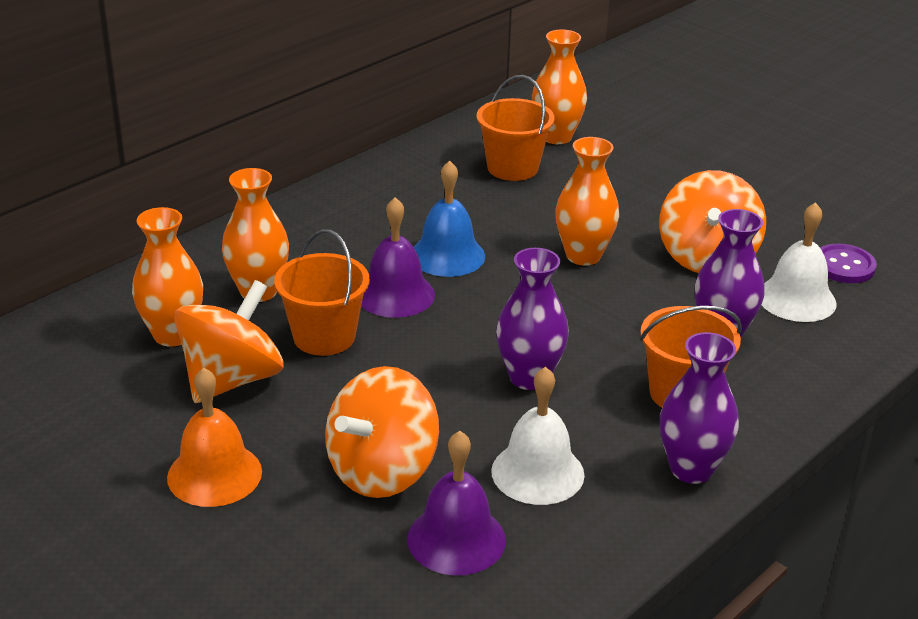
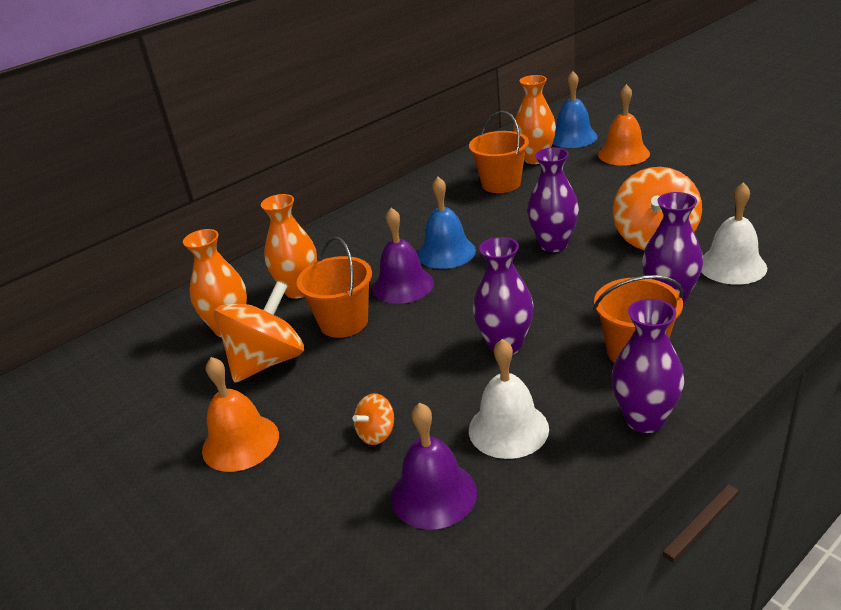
camera: 10 degrees right, 0 degrees up
orange spinning top [325,366,439,498] -> orange spinning top [352,393,394,445], size x0.47
orange vase [555,137,619,266] -> purple vase [527,147,579,252]
purple button [820,244,877,283] -> none
none -> blue bell [553,71,598,148]
none -> orange bell [598,84,650,166]

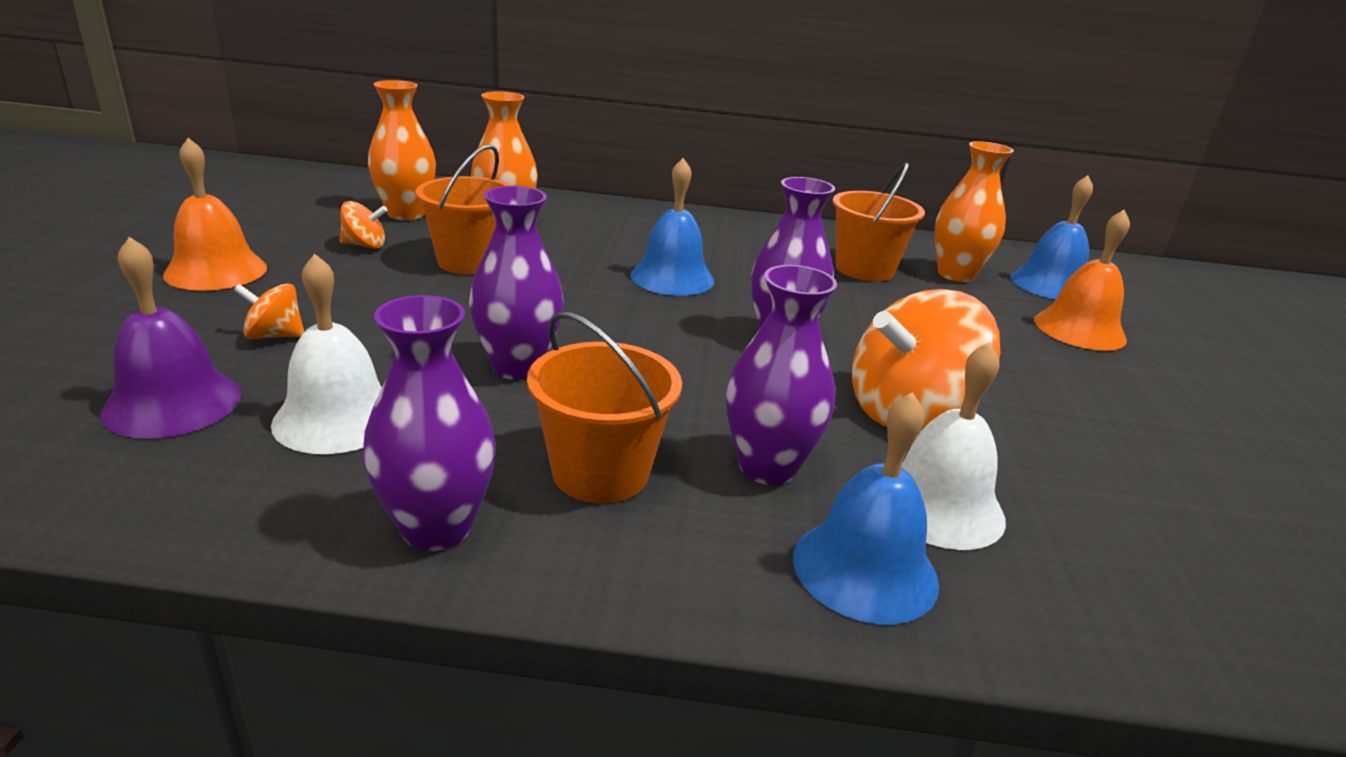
camera: 40 degrees right, 5 degrees down
orange spinning top [214,281,304,383] -> orange spinning top [340,201,388,249], size x0.47
purple bell [373,207,434,304] -> none
none -> blue bell [793,392,939,624]

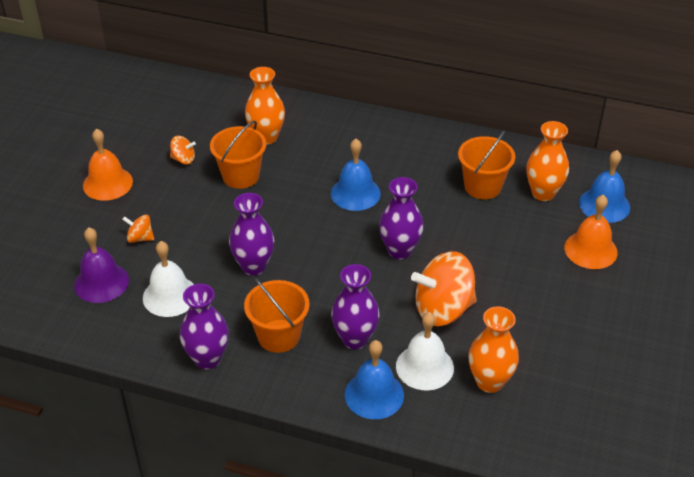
camera: 15 degrees right, 15 degrees up
orange vase [368,80,436,220] -> orange vase moved to [469,306,519,393]

